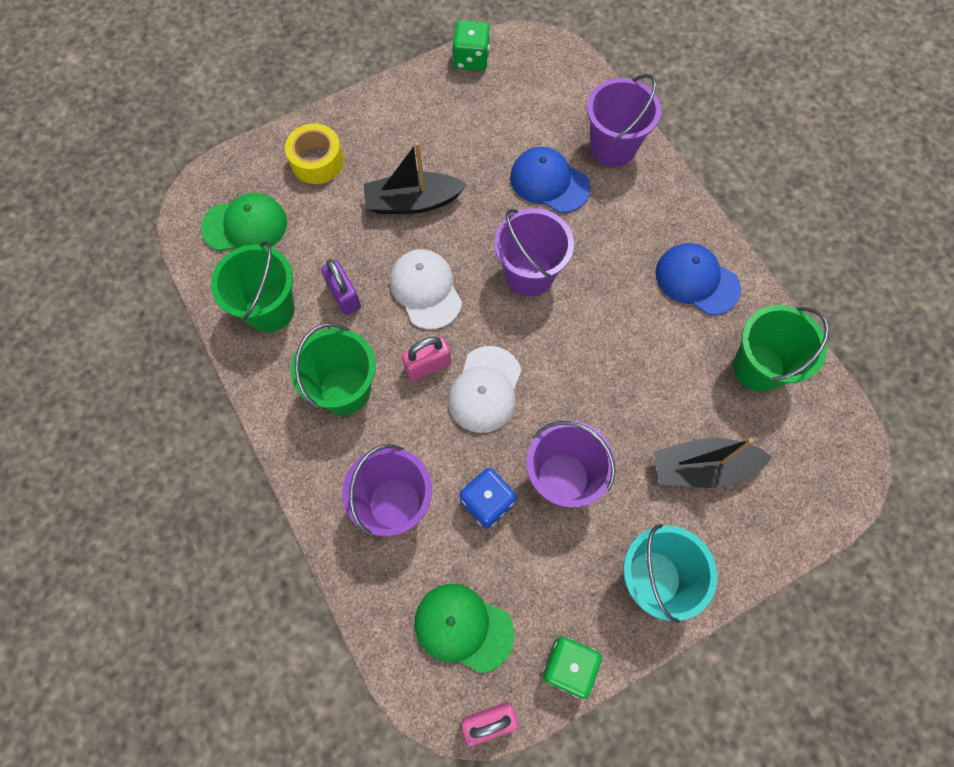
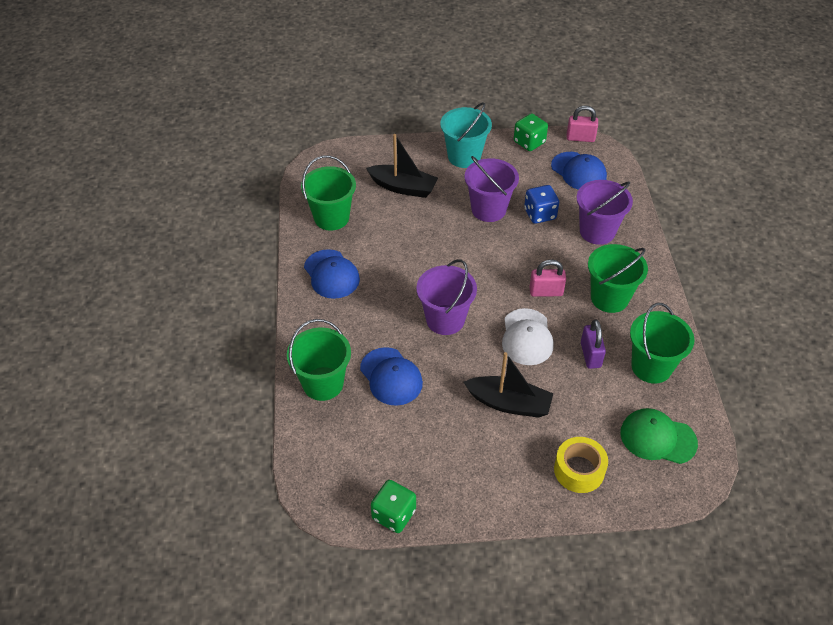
camera: 155 degrees left, 20 degrees down
green cap [415,584,514,673] -> blue cap [551,152,607,190]
white cap [448,346,521,433] -> none
purple bucket [587,74,661,167] -> green bucket [287,319,351,401]

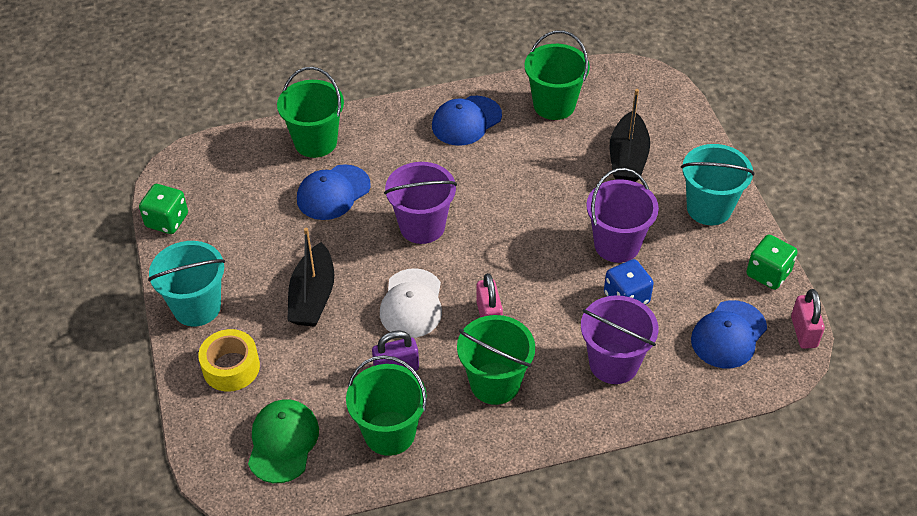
camera: 80 degrees right, 0 degrees up
white cap [502,308,554,365] -> white cap turned 75 degrees counterclockwise [380,268,442,338]
none -> turquoise bucket [148,241,225,327]

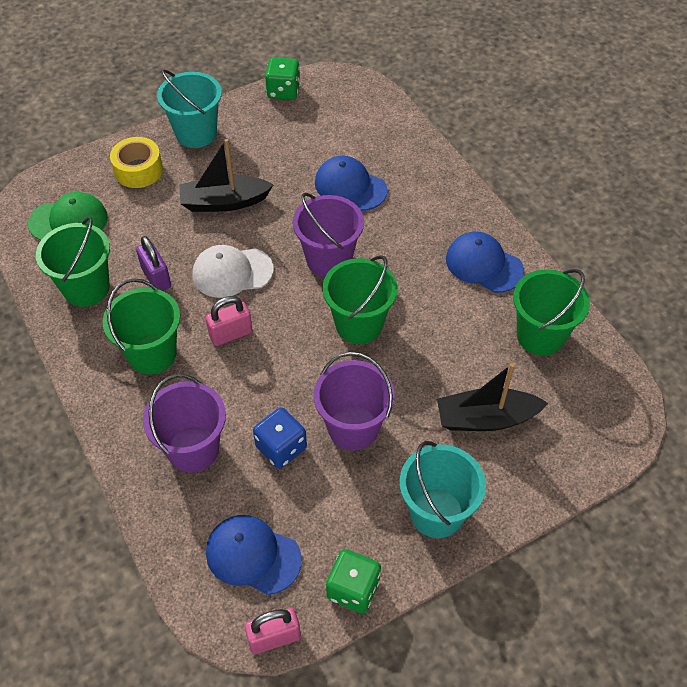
camera: 75 degrees right, 5 degrees up
green bucket [277,67,344,158] -> green bucket moved to [323,255,398,344]

